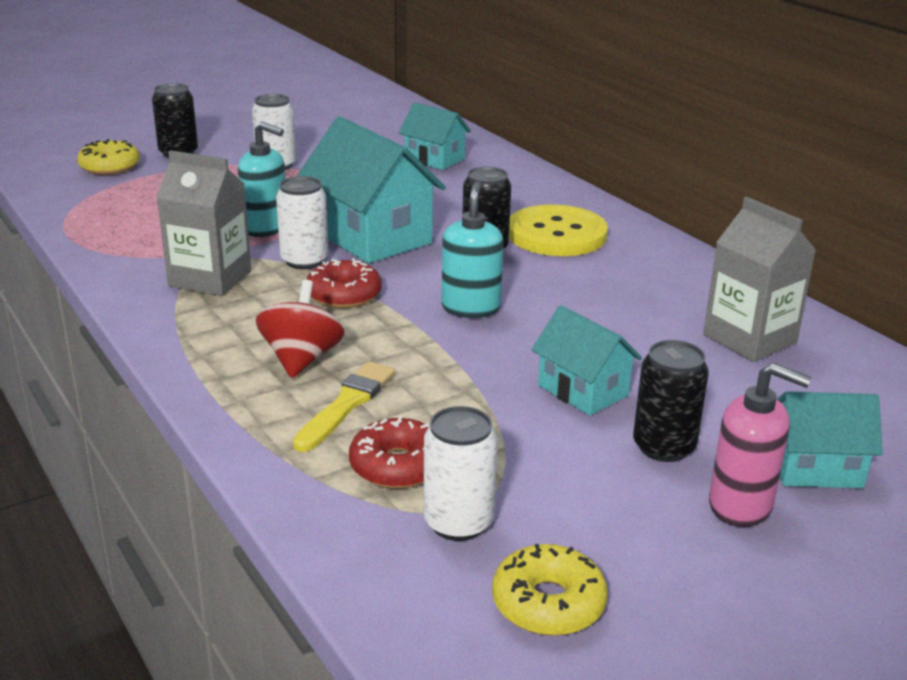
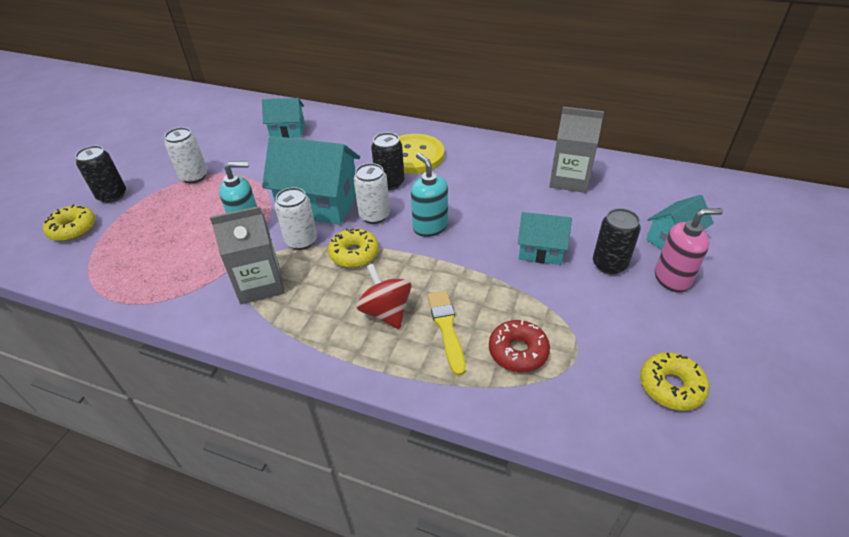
camera: 35 degrees left, 15 degrees up
red donut [306,258,382,308] -> yellow donut [328,228,379,268]
white can [424,406,498,541] -> white can moved to [353,163,390,224]

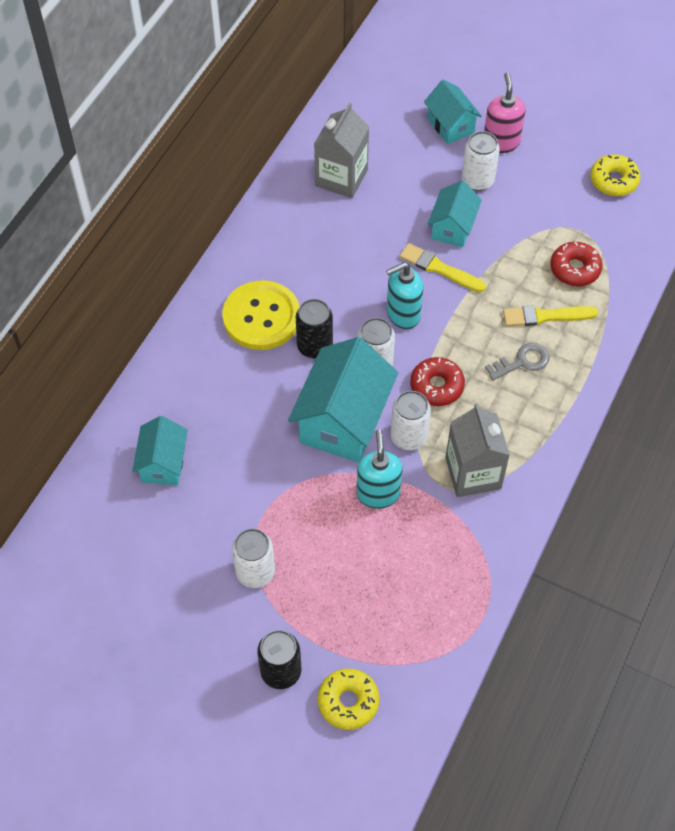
camera: 85 degrees left, 15 degrees up
yellow donut [328,228,379,268] -> red donut [410,357,465,406]
red spinning top [356,264,412,329] -> grey key [485,343,549,380]
black can [593,208,641,274] -> white can [462,131,500,191]
none -> yellow brush [400,243,486,292]

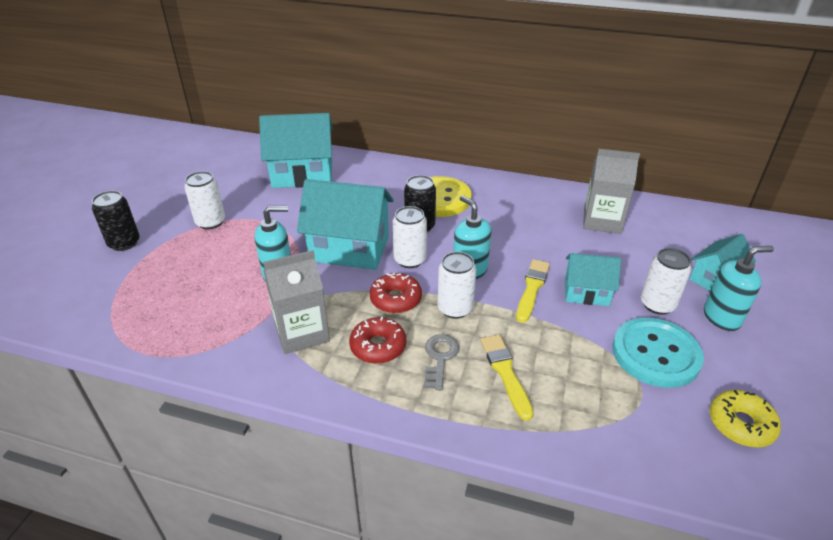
camera: 80 degrees right, 20 degrees down
turquoise house [132,416,188,485] -> turquoise house [259,113,333,188], size x1.75
yellow donut [317,668,379,730] -> none
white can [390,391,431,450] -> white can moved to [437,252,476,319]
pink soap dispenser [484,72,526,153] -> turquoise soap dispenser [704,246,774,331]
grey key [485,343,549,380] -> grey key turned 135 degrees counterclockwise [424,334,459,390]
red donut [550,242,602,286] -> red donut moved to [349,317,406,364]
none -> turquoise button [612,318,704,388]

